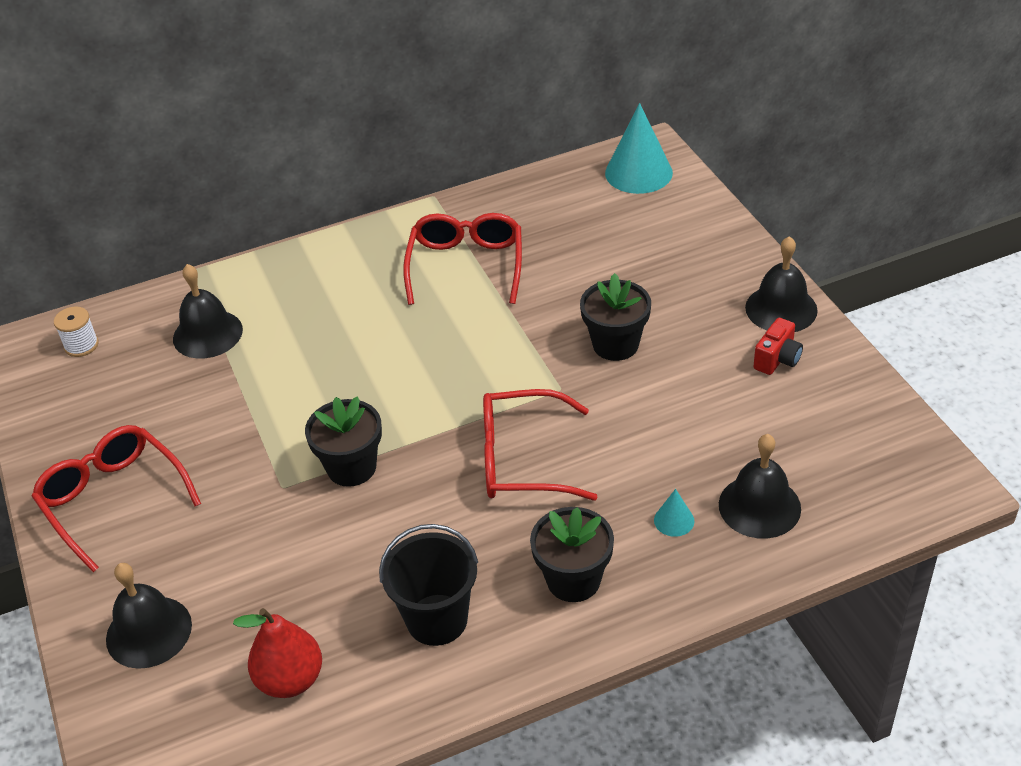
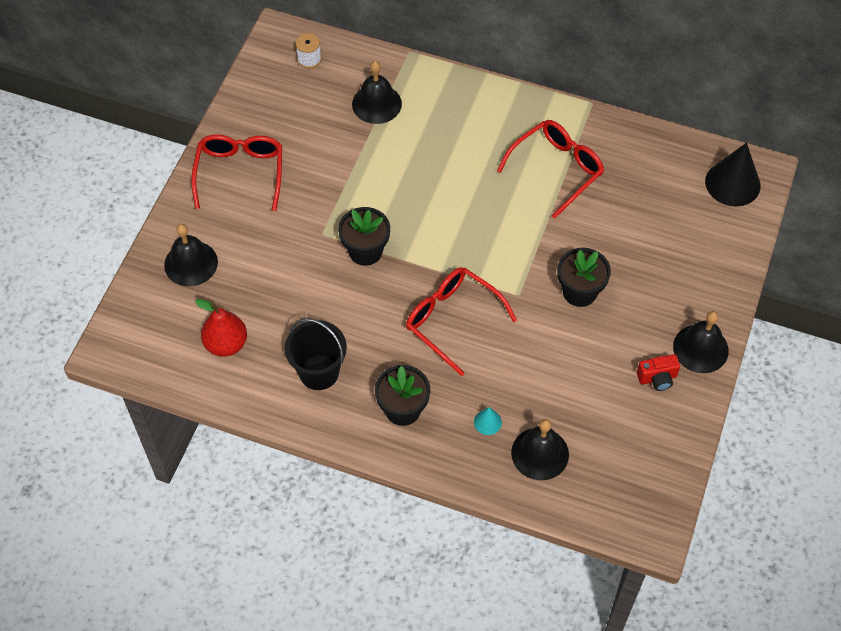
camera: 40 degrees right, 15 degrees up
turquoise cone [605,103,673,194] -> black cone [705,143,761,206]

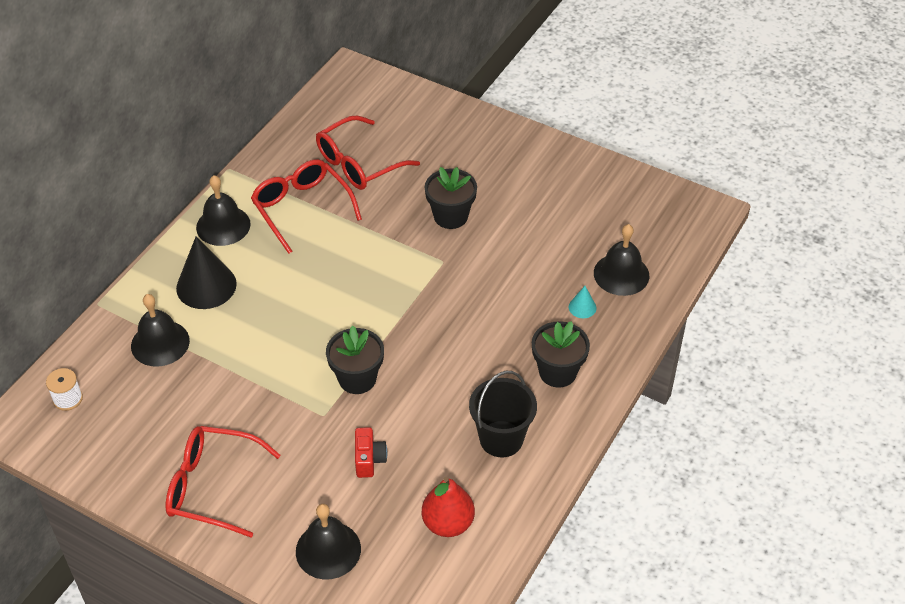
camera: 80 degrees left, 10 degrees down
red glasses [406,267,517,376] -> red glasses moved to [316,116,420,190]
red camera [637,354,680,391] -> red camera moved to [355,427,387,478]
black bell [673,311,729,373] -> black bell moved to [196,175,251,246]
black cone [705,143,761,206] -> black cone moved to [176,237,237,309]

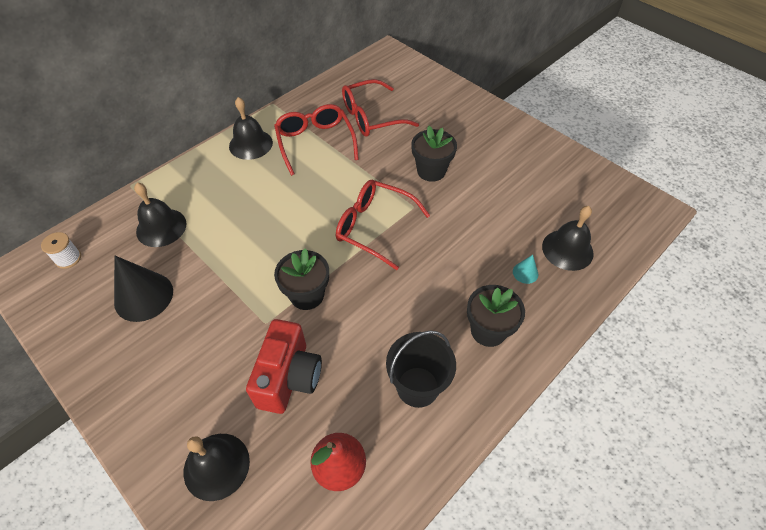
camera: 15 degrees right, 5 degrees up
red glasses [165,426,281,537] -> red glasses moved to [336,180,430,270]
black cone [176,237,237,309] -> black cone moved to [114,256,173,322]
red camera [355,427,387,478] -> red camera [246,319,322,414], size x1.87

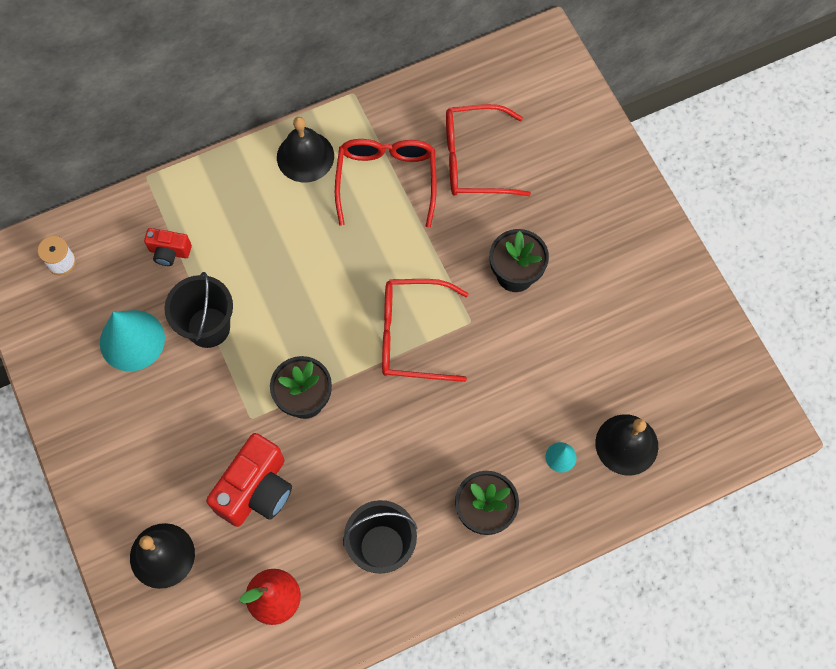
camera: 20 degrees right, 15 degrees up
black cone [114,256,173,322] -> turquoise cone [100,310,165,371]
black bell [134,183,187,247] -> red camera [144,228,192,266]
red glasses [336,180,430,270] -> red glasses turned 45 degrees counterclockwise [382,279,469,382]
none -> black bucket [165,272,233,348]

